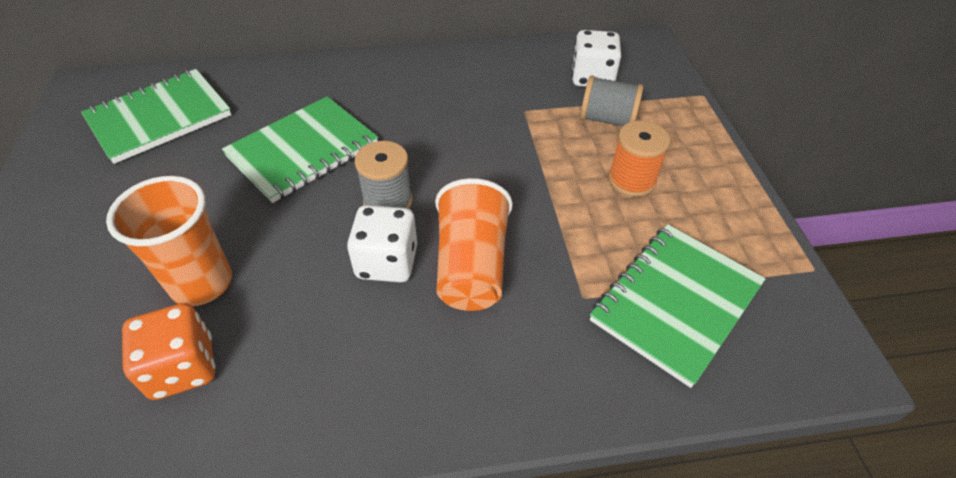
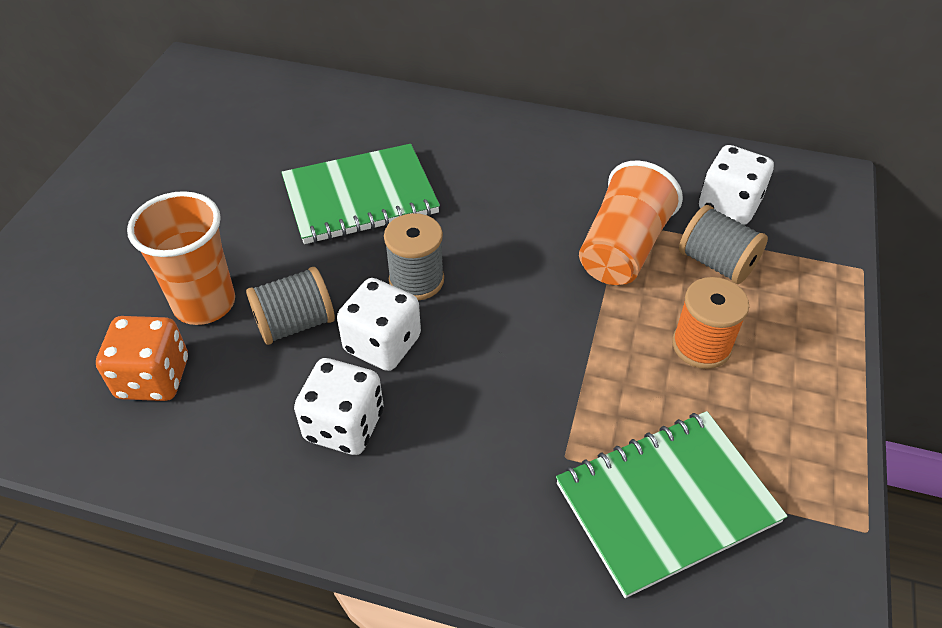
camera: 25 degrees right, 0 degrees up
green notebook [81,69,231,164] -> none
orange cup [435,178,513,311] -> orange cup moved to [579,160,683,285]
none -> grey spool [246,267,335,345]
none -> white dice [294,358,384,455]

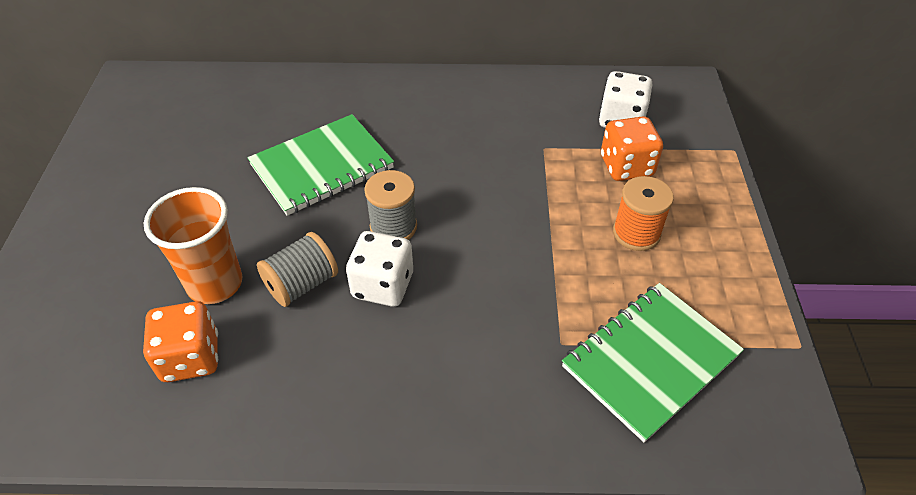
camera: 15 degrees left, 0 degrees up
white dice [294,358,384,455] -> none
orange cup [579,160,683,285] -> none
grey spool [679,205,768,284] -> orange dice [601,116,663,181]

